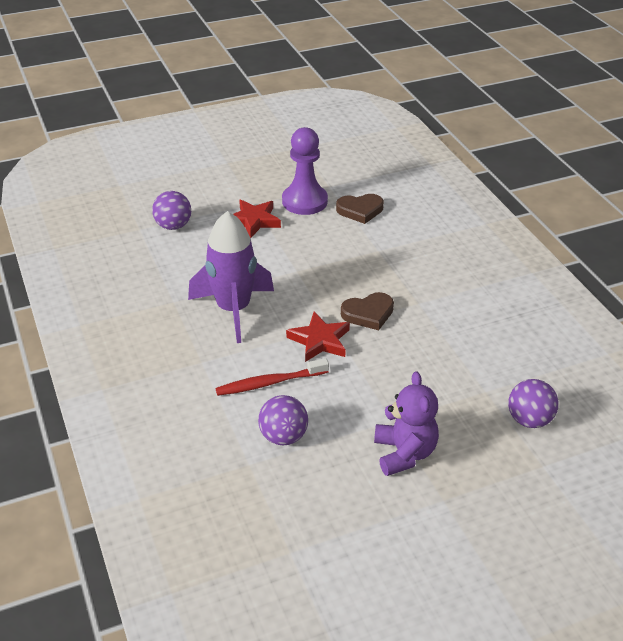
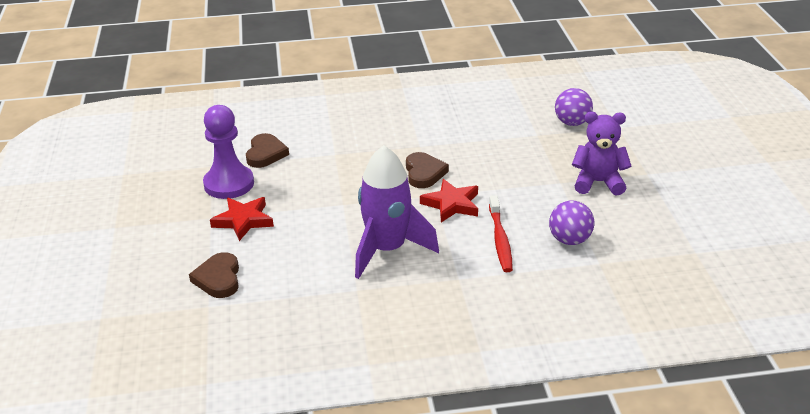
camera: 75 degrees left, 5 degrees down
purple ball [152,191,191,230] -> brown heart [189,252,239,298]

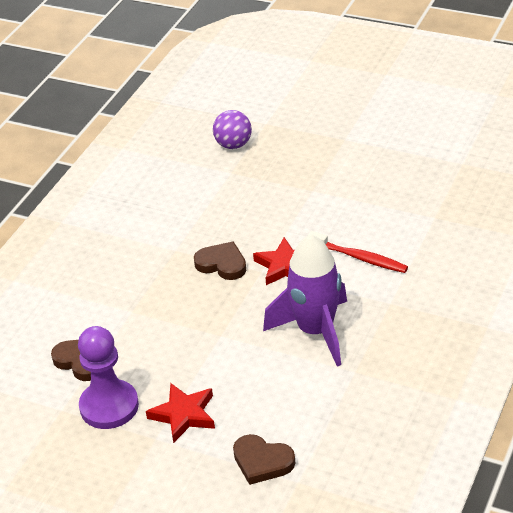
camera: 55 degrees left, 5 degrees up
purple ball [549,201,594,245] -> none
purple teddy bear [572,112,631,195] -> none

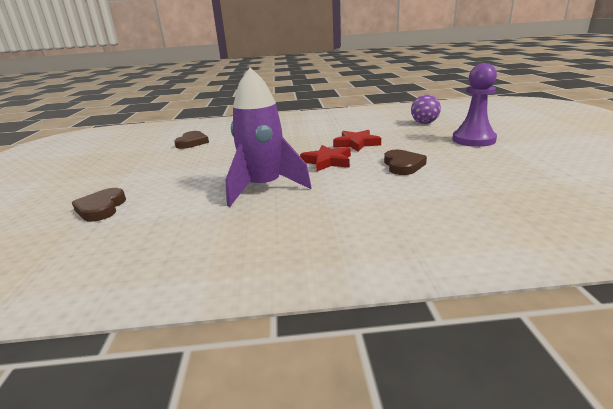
camera: 60 degrees right, 15 degrees down
purple pawn [78,326,139,429] -> purple pawn moved to [452,63,497,147]
red star [146,383,215,443] -> red star moved to [333,130,381,152]
brown heart [194,241,246,280] -> brown heart moved to [384,150,427,175]
red toothbrush [308,231,408,273] -> none

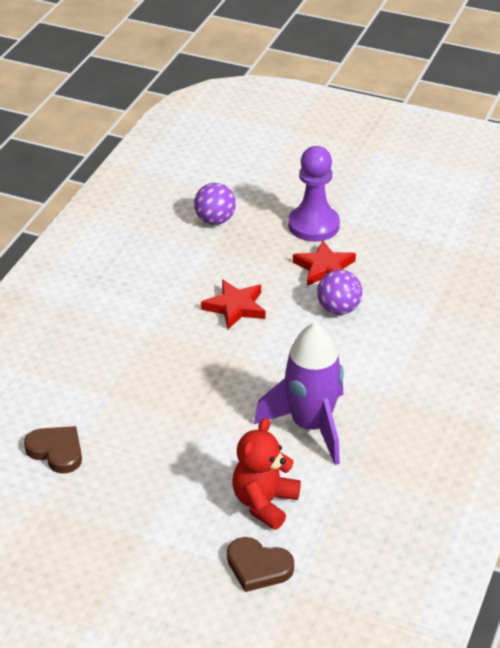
camera: 65 degrees left, 15 degrees up
red star [300,145,351,171] -> red star moved to [293,241,356,286]
brown heart [384,150,427,175] -> purple ball [317,270,362,315]
none -> red teddy bear [232,418,301,530]

